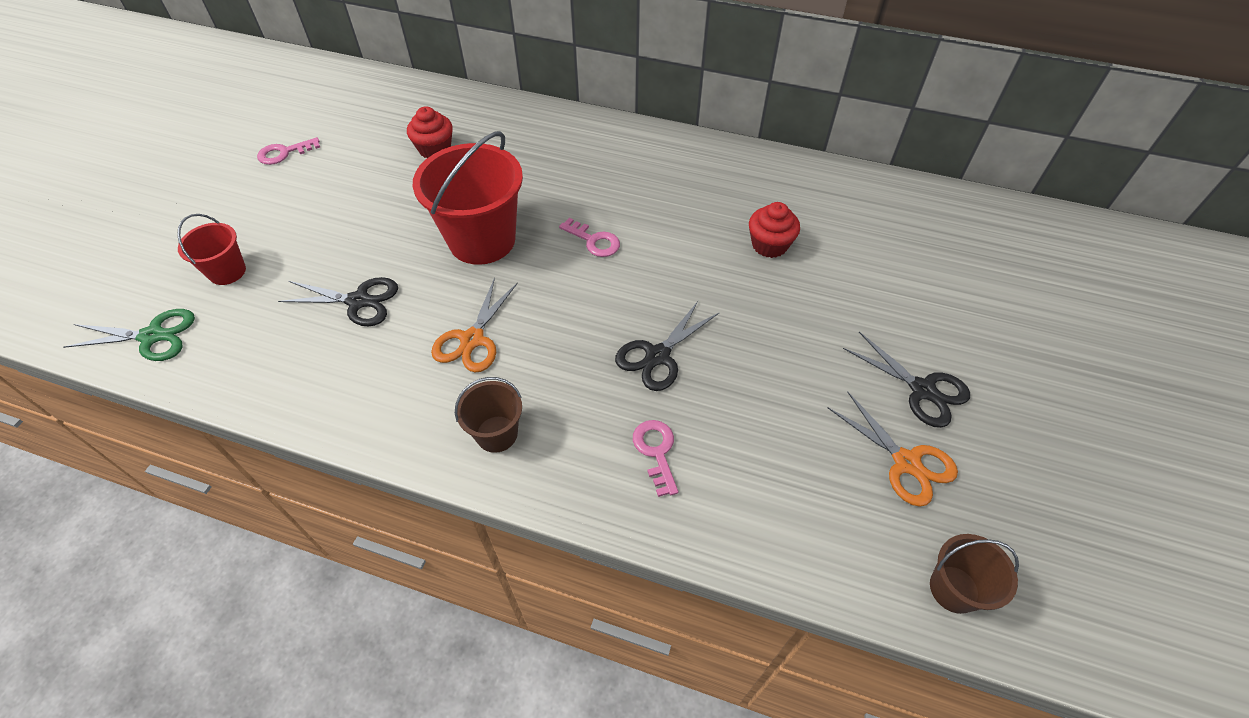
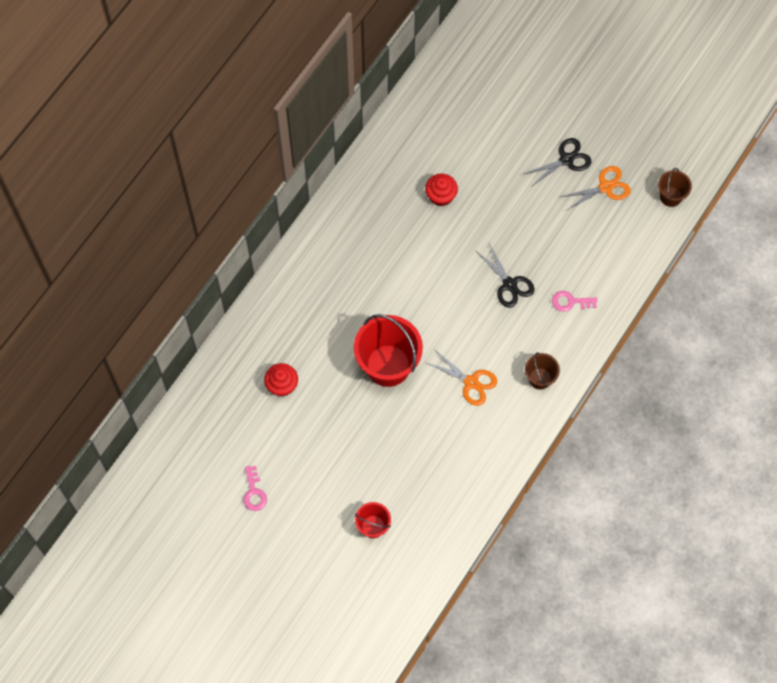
camera: 75 degrees left, 15 degrees up
green scissors [64,309,195,361] -> none
black scissors [278,277,398,326] -> none
pink key [559,218,620,257] -> none

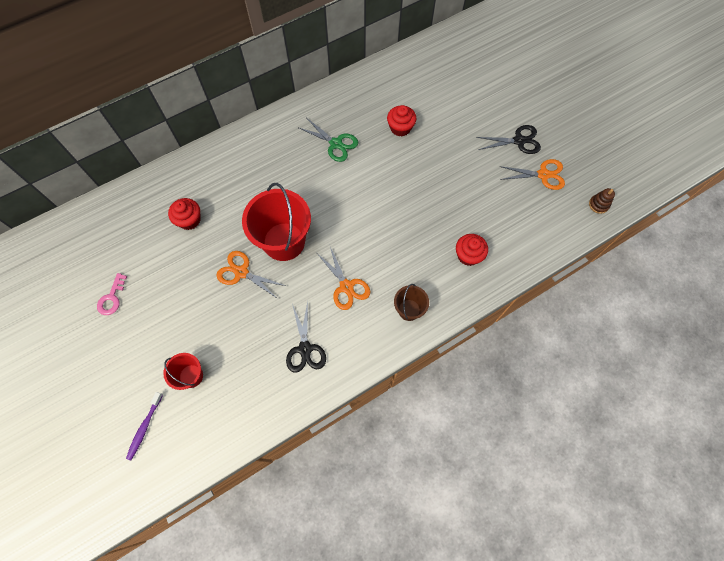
camera: 25 degrees right, 0 degrees up
black scissors [476,243,534,308] -> black scissors moved to [286,301,326,373]
pink key [552,291,597,312] -> red cupcake [456,234,488,266]
brown bucket [658,168,692,207] -> brown stacking toy [589,188,615,214]
none -> purple toothbrush [126,392,163,460]
none -> orange scissors [217,251,286,299]
none -> green scissors [299,118,358,162]

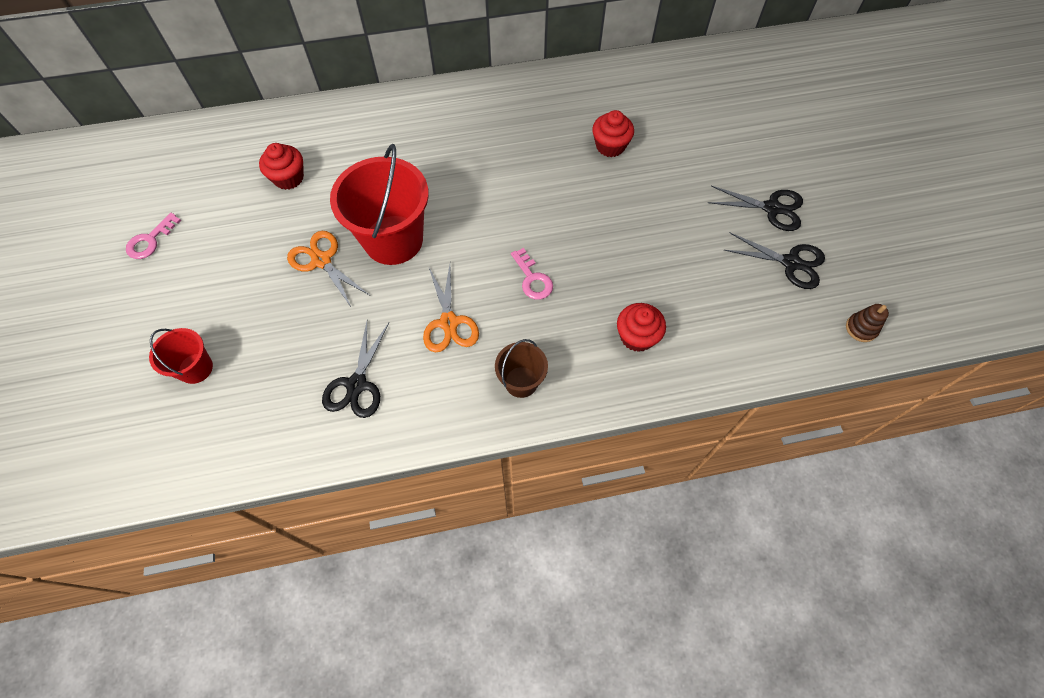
camera: 20 degrees right, 5 degrees down
purple toothbrush [126,392,163,460] -> none
green scissors [299,118,358,162] -> none
orange scissors [499,159,565,190] -> black scissors [724,233,825,289]
none -> pink key [511,248,553,300]

